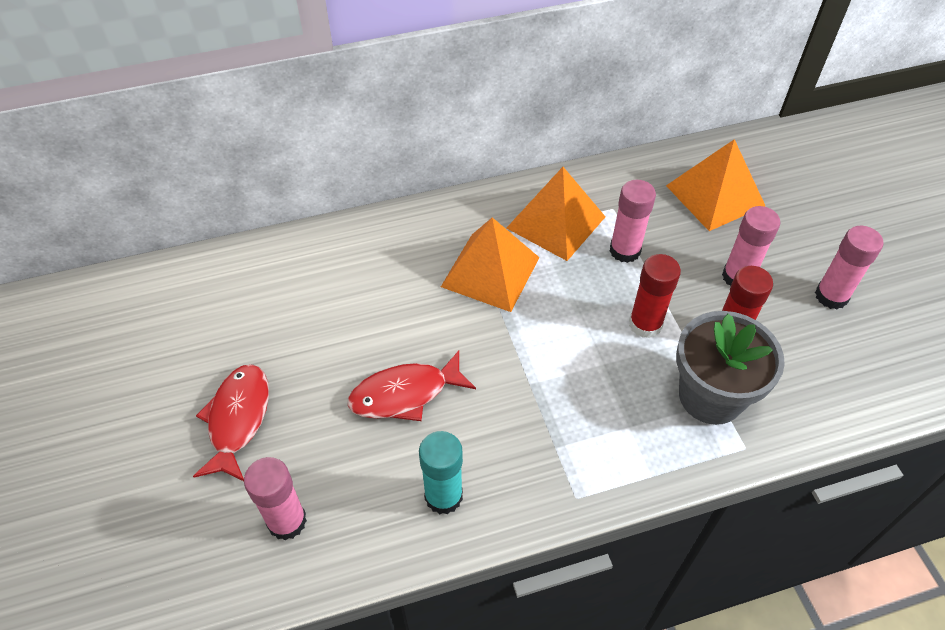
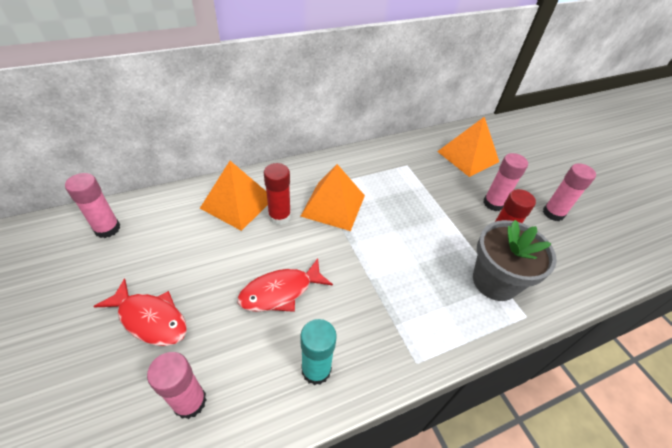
camera: 10 degrees left, 5 degrees down
red fish [193,364,269,481] -> red fish turned 120 degrees clockwise [93,278,187,346]
orange pyramid [507,167,605,261] -> orange pyramid moved to [200,161,268,231]
pink glue stick [610,180,656,263] -> pink glue stick moved to [65,173,120,238]
red glue stick [629,254,681,338] -> red glue stick moved to [264,163,291,225]

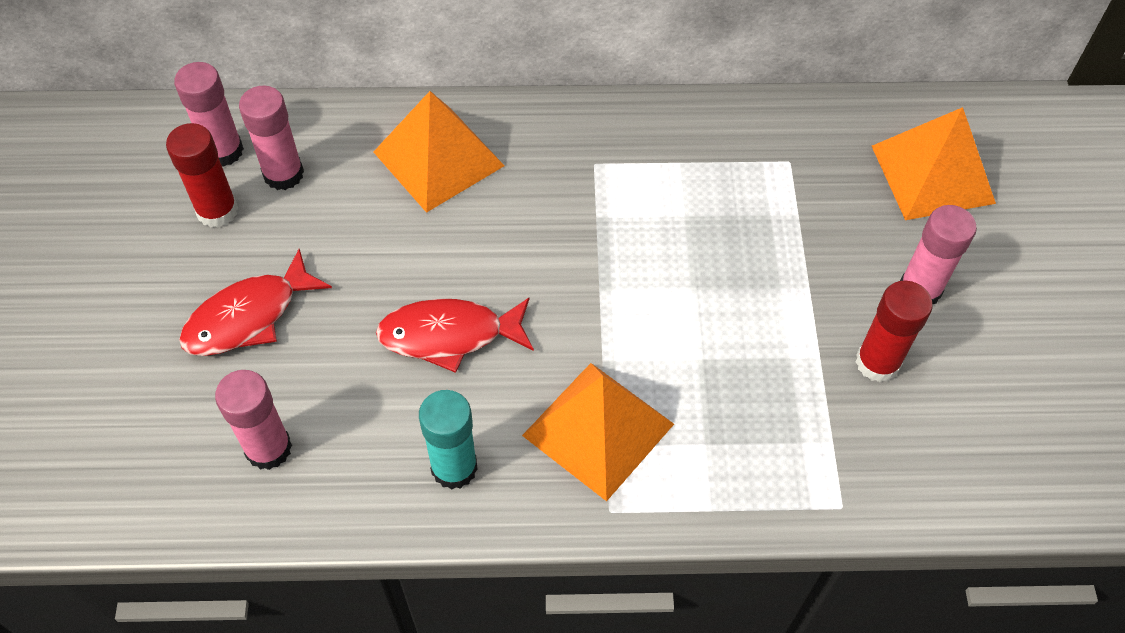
camera: 25 degrees right, 10 degrees up
red fish [93,278,187,346] -> red fish turned 90 degrees clockwise [179,249,332,356]
red glue stick [264,163,291,225] -> red glue stick moved to [166,123,238,228]
orange pyramid [300,164,365,231] -> orange pyramid moved to [522,363,674,501]
grey flower pot [473,220,557,301] -> none
pink glue stick [543,163,596,221] -> pink glue stick moved to [239,86,304,190]

